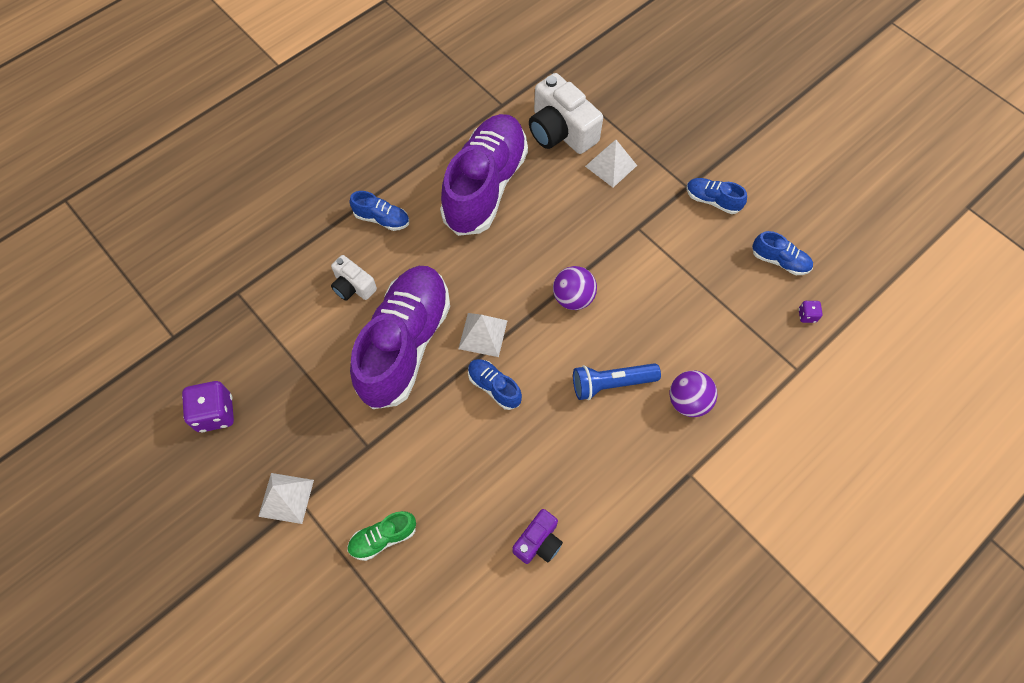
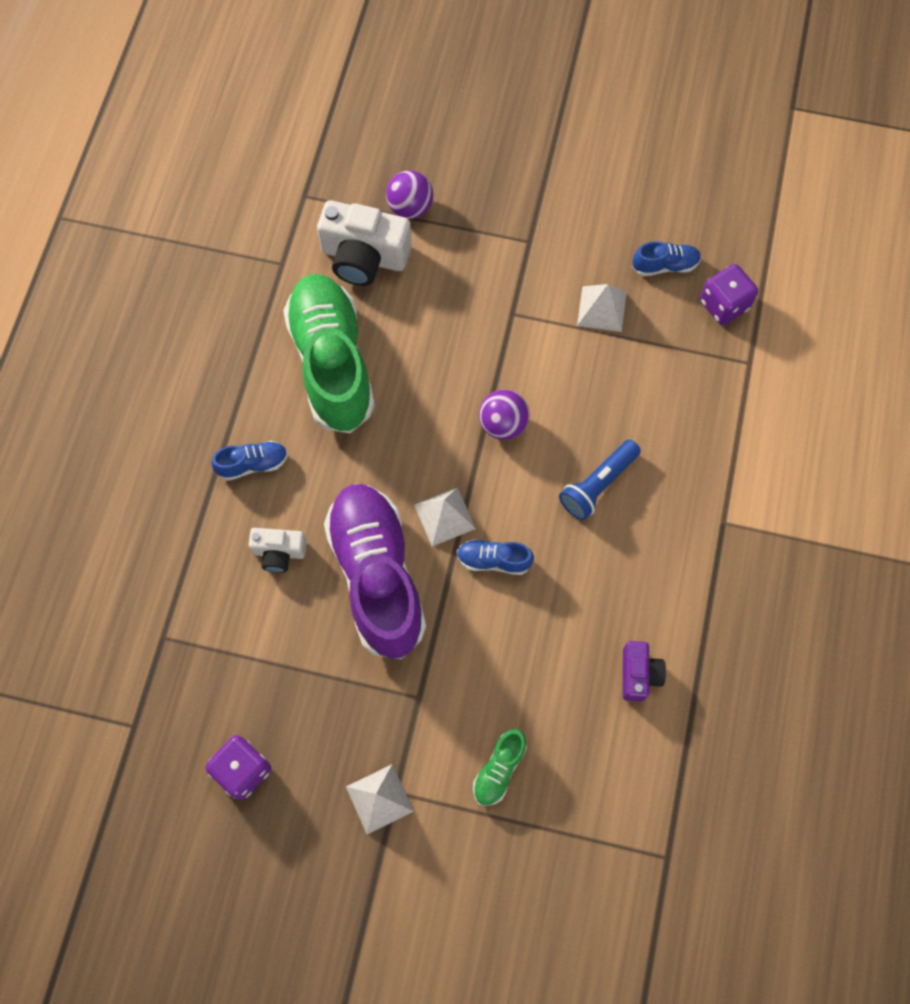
camera: 35 degrees left, 5 degrees up
purple shoe [440,114,528,236] -> green shoe [283,274,375,433]
white pyramid [585,140,637,187] -> white pyramid moved to [577,284,627,332]
purple ball [670,371,717,417] -> purple ball moved to [386,170,433,219]
blue shoe [686,178,747,214] -> none
purple dice [799,301,823,323] -> purple dice [700,264,758,325], size x2.06

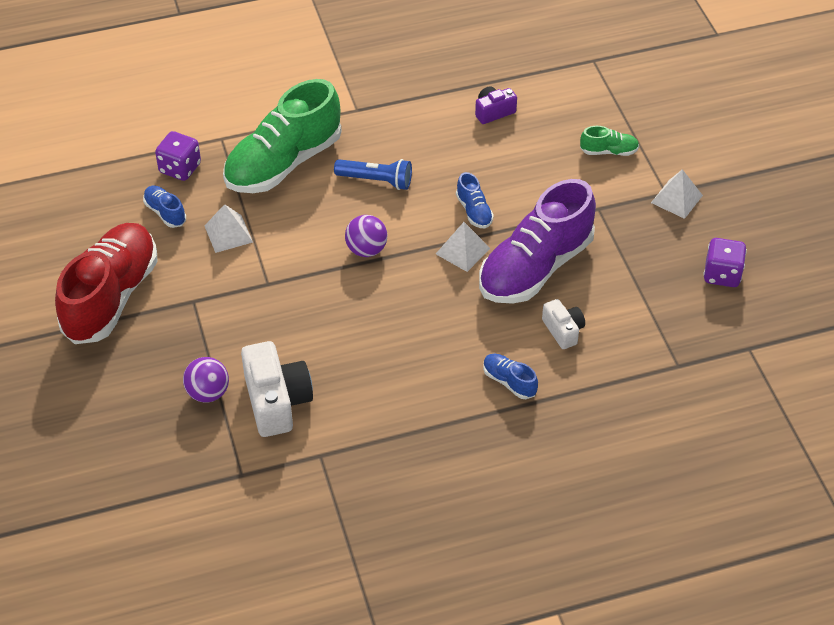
camera: 120 degrees left, 20 degrees down
green shoe [283,274,375,433] -> green shoe moved to [223,79,342,193]
none -> red shoe [55,223,158,344]

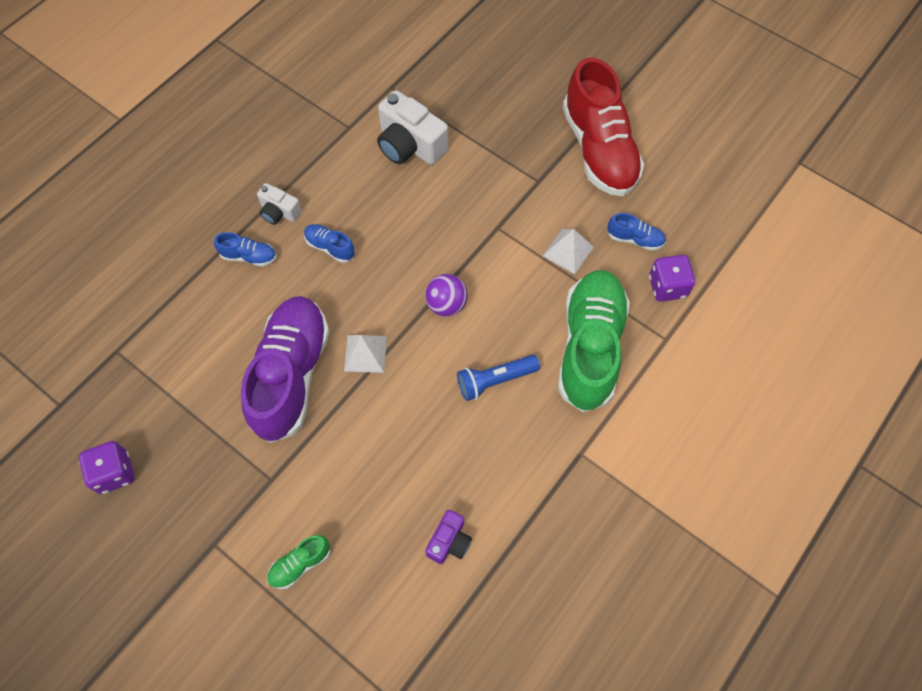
camera: 145 degrees right, 15 degrees up
purple ball [183,357,229,402] -> none
blue shoe [456,172,494,228] -> blue shoe moved to [304,224,355,263]
white camera [542,299,585,349] -> white camera moved to [257,183,302,225]
white pyramid [651,169,703,219] -> none

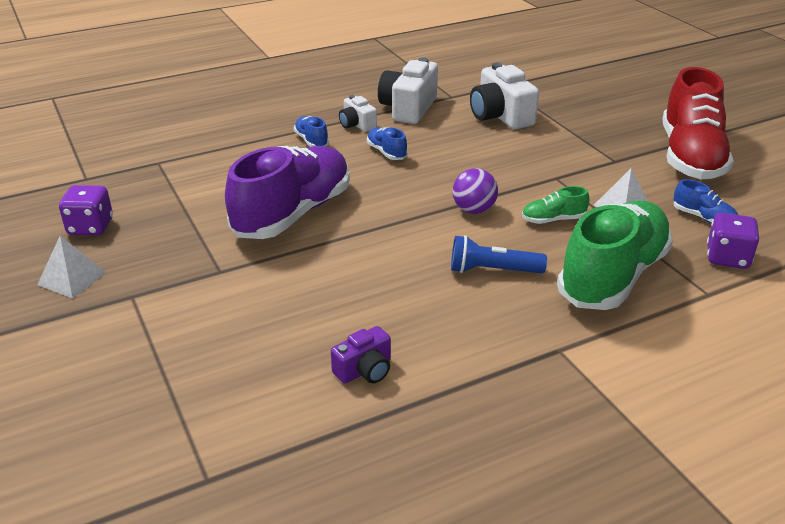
camera: 25 degrees right, 30 degrees down
blue shoe [214,232,276,267] -> blue shoe turned 150 degrees counterclockwise [294,116,329,147]
green shoe [267,535,330,589] -> green shoe moved to [522,186,589,224]
white pyramid [344,335,387,373] -> white pyramid moved to [37,236,106,298]
none -> white camera [378,57,438,124]

